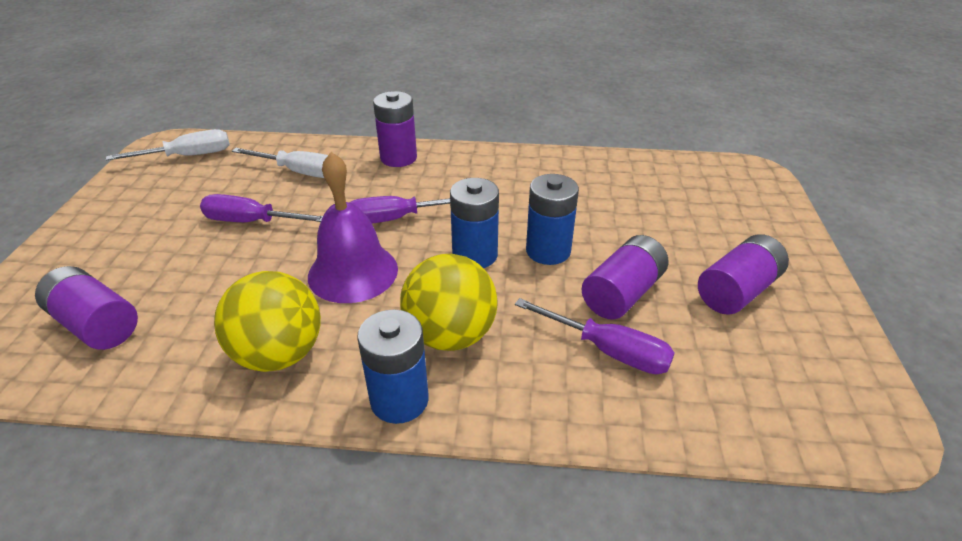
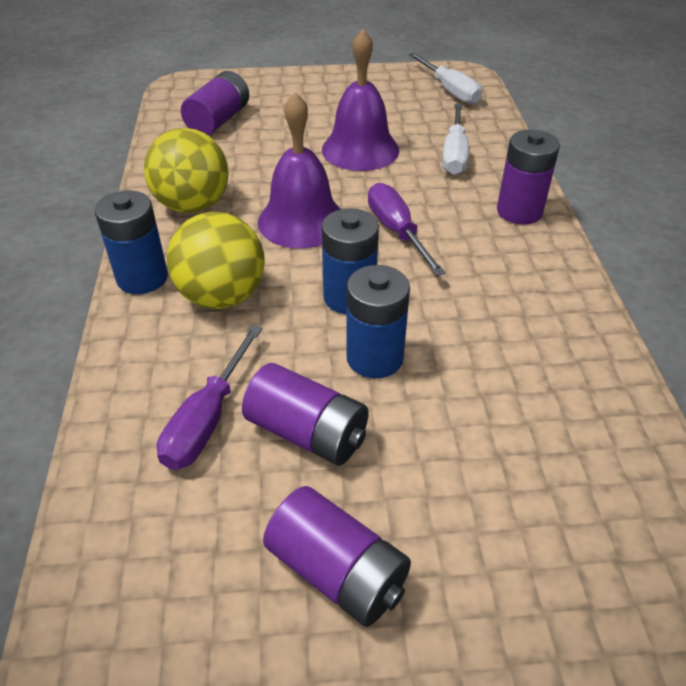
camera: 80 degrees right, 5 degrees up
purple screwdriver [200,194,323,222] -> purple bell [322,29,399,171]

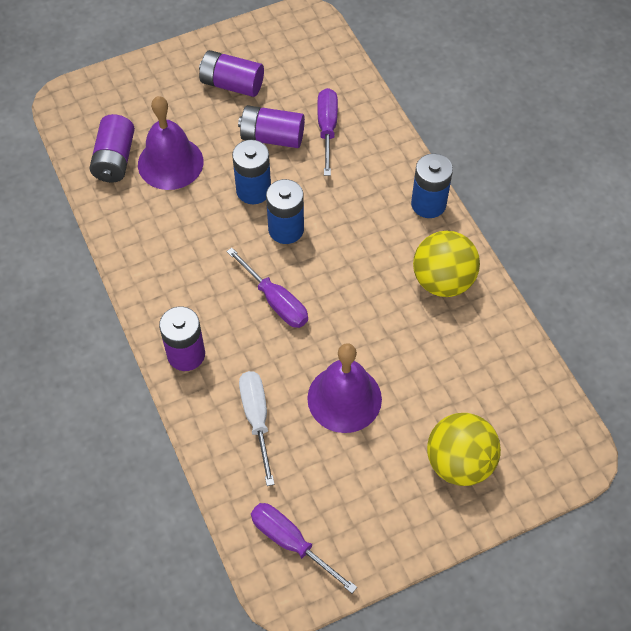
camera: 160 degrees right, 15 degrees up
yellow ball [167,212,265,309] -> yellow ball moved to [427,413,501,486]
purple battery [181,71,249,136] -> purple battery moved to [89,114,135,183]
purple bell [258,92,341,249] -> purple bell moved to [138,96,204,190]
white screwdriver [409,53,482,104] -> purple screwdriver [251,503,357,593]

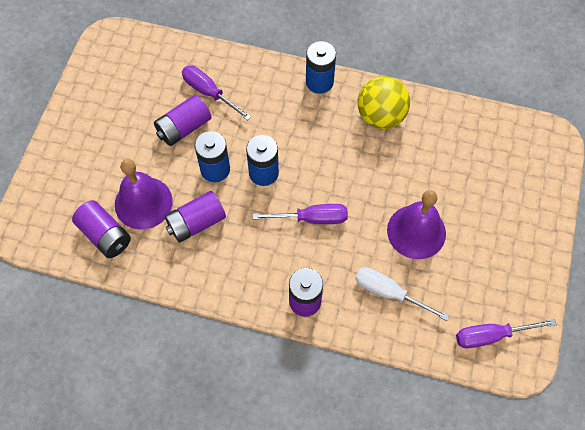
camera: 50 degrees left, 5 degrees up
purple battery [199,50,264,97] -> purple battery moved to [165,191,226,243]
yellow ball [427,413,501,486] -> none

